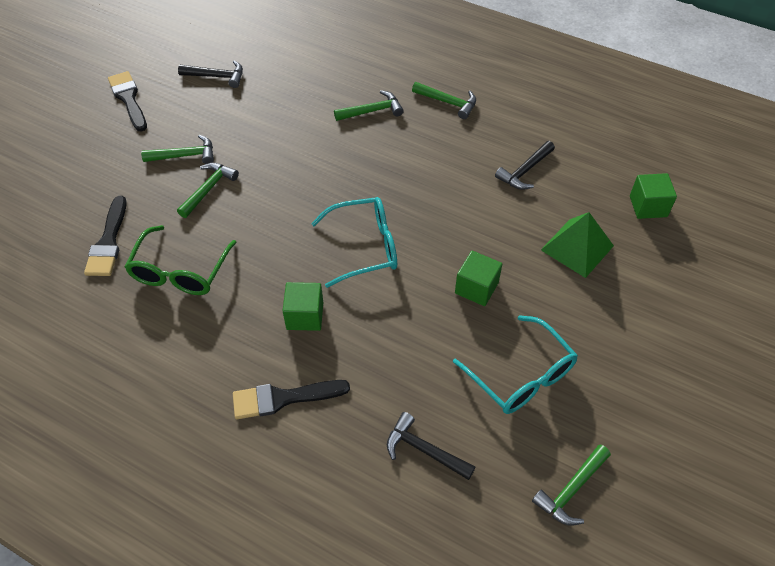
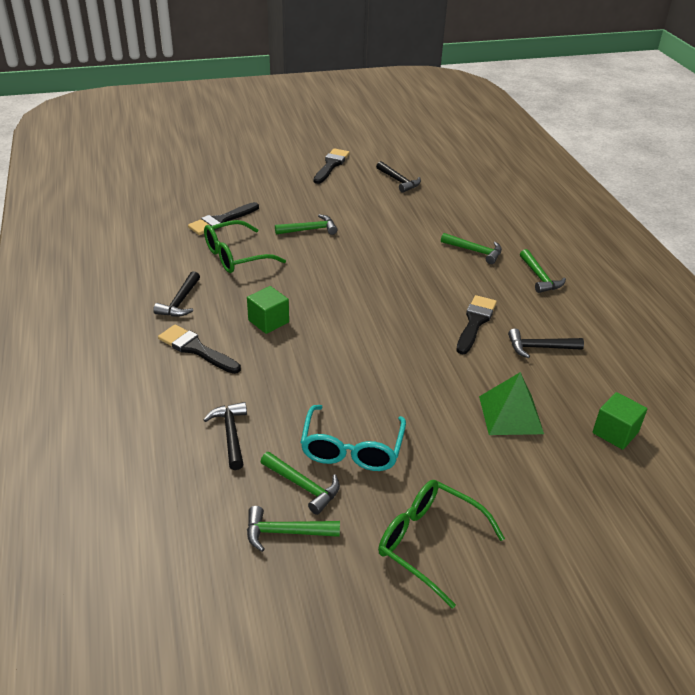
camera: 45 degrees right, 15 degrees down
green hammer [141,135,214,164] -> green hammer moved to [261,452,340,515]
turquoise glasses [311,197,397,288] -> none
green cube [455,251,502,306] -> none
none -> black hammer [153,271,200,317]
none -> green glasses [378,480,505,609]
none -> black brush [457,295,497,355]

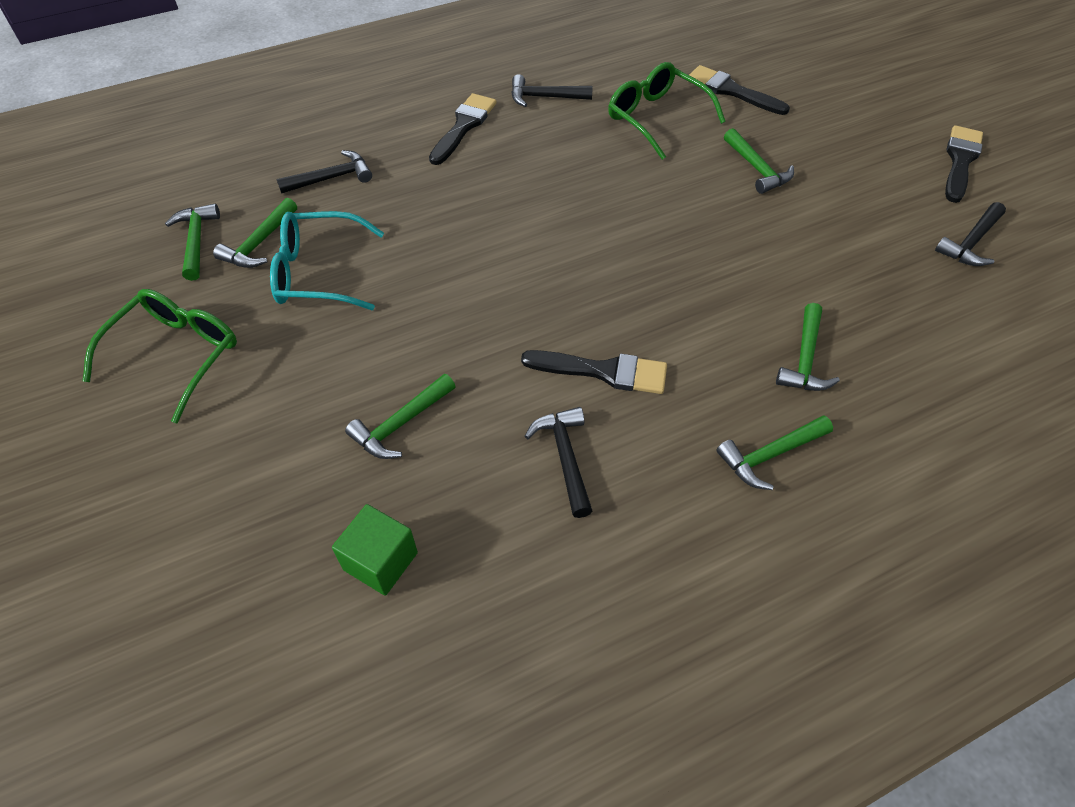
camera: 80 degrees right, 15 degrees up
green cube [247,286,289,334] -> none
black brush [314,148,350,184] -> black brush turned 75 degrees counterclockwise [945,125,983,203]
green pyramid [479,372,544,435] -> green hammer [345,374,456,459]

